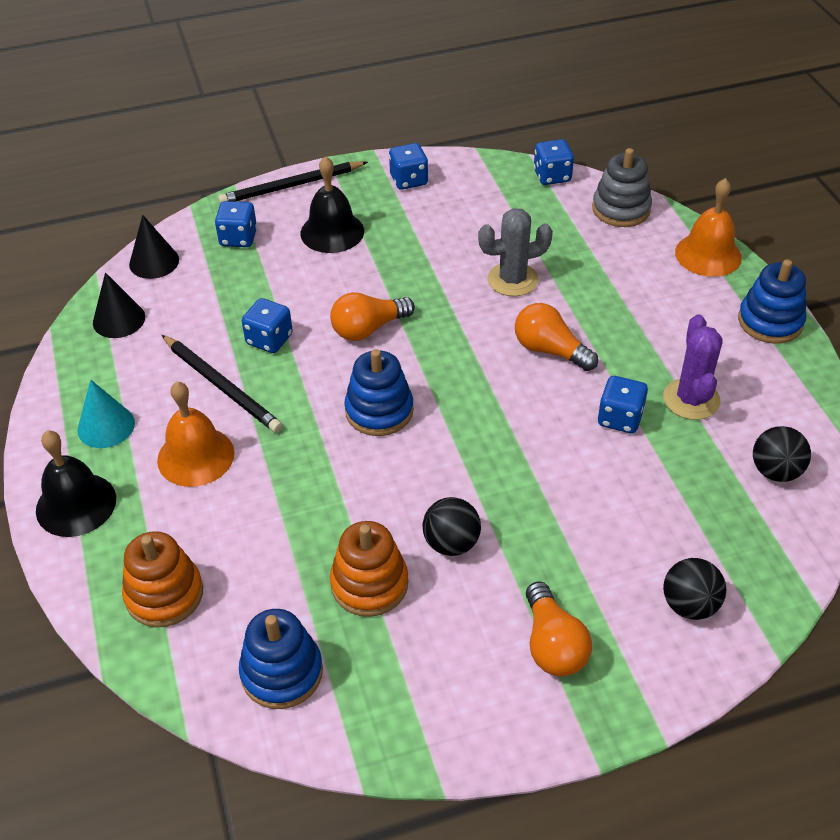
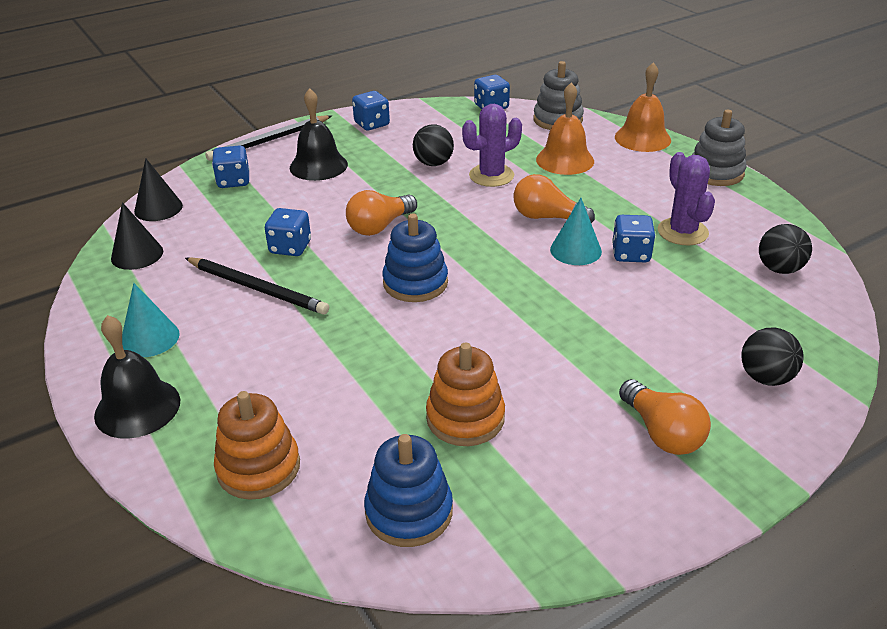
camera: 15 degrees left, 10 degrees down
orange bell [157,382,234,487] -> orange bell moved to [536,82,594,175]
black ball [422,497,481,556] -> black ball moved to [413,125,454,166]
grey cactus [478,208,553,296] -> purple cactus [462,104,522,187]
blue stacking toy [738,259,806,344] -> grey stacking toy [692,110,746,186]
none -> turquoise cone [550,198,602,265]

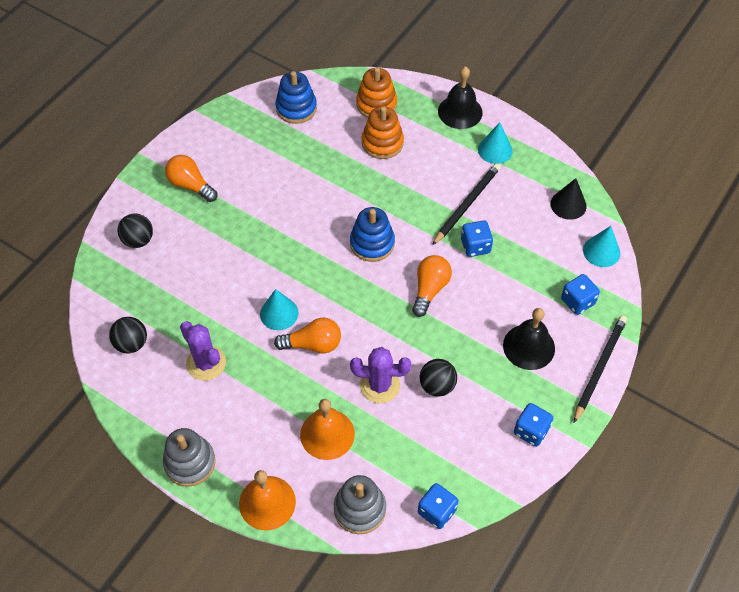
camera: 155 degrees right, 20 degrees up
black cone [134,158,183,221] -> turquoise cone [583,226,620,267]
black pencil [185,257,329,315] -> black pencil turned 120 degrees clockwise [432,163,501,245]
orange stacking toy [426,343,505,446] -> orange stacking toy moved to [362,106,404,159]
purple cactus [462,104,522,187] -> purple cactus turned 60 degrees clockwise [350,347,411,403]
blue dice [612,215,655,262] -> none

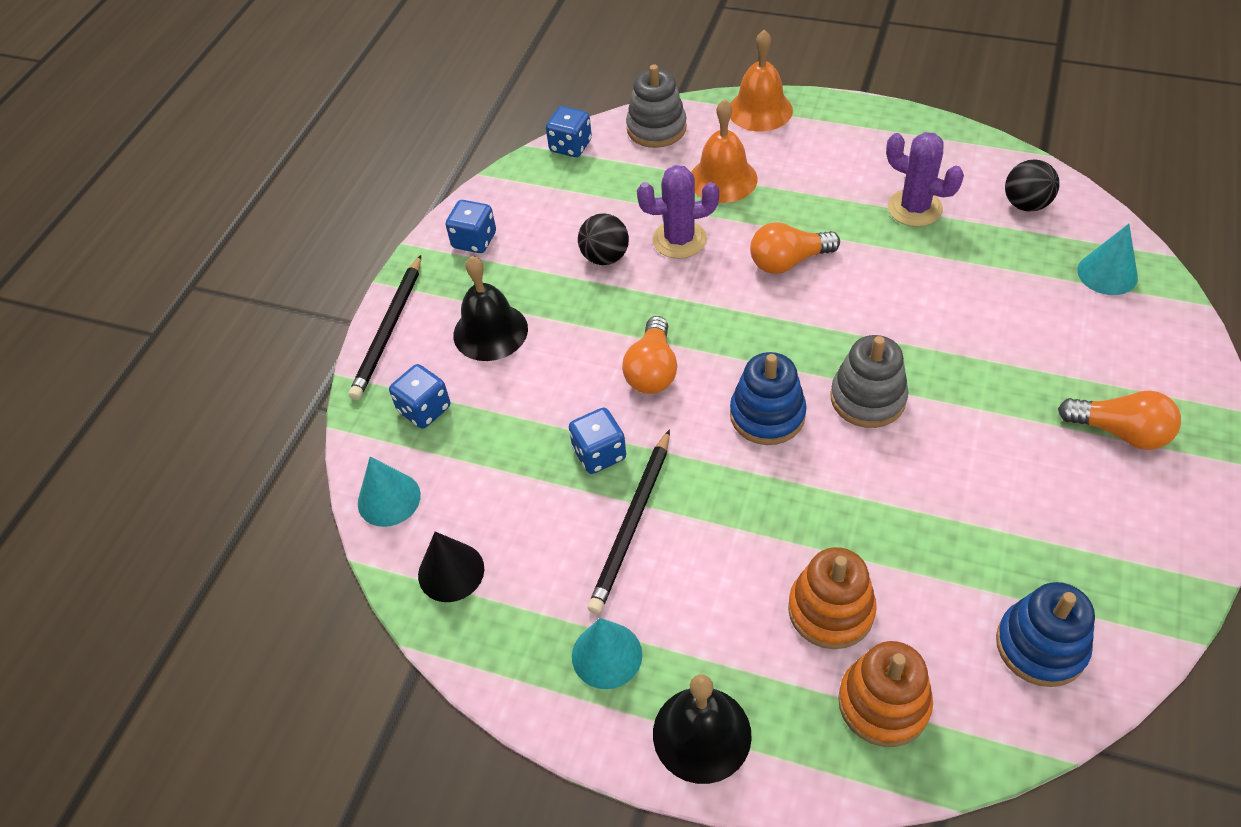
camera: 170 degrees right, 5 degrees down
black ball [118,214,153,248] -> none
grey stacking toy [163,428,216,487] -> grey stacking toy moved to [830,335,909,428]
turquoise cone [260,289,298,330] -> turquoise cone moved to [1077,224,1138,295]

